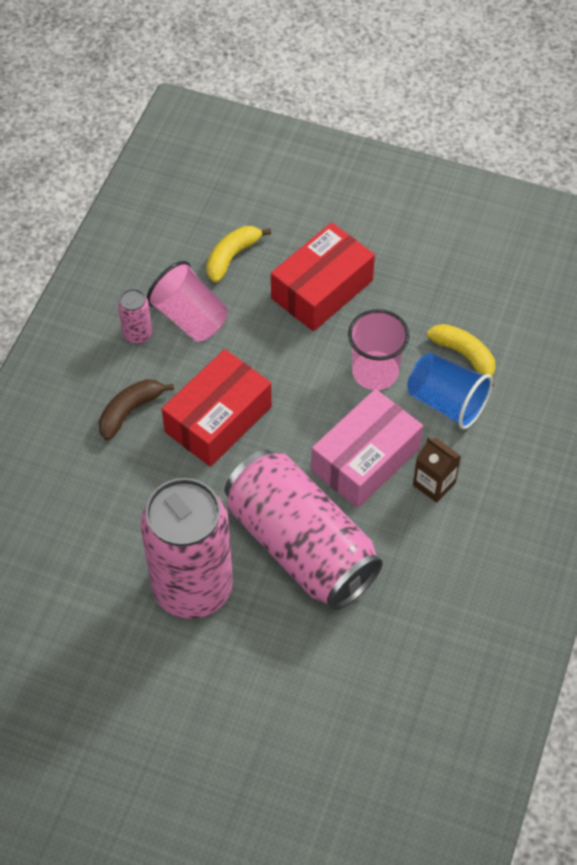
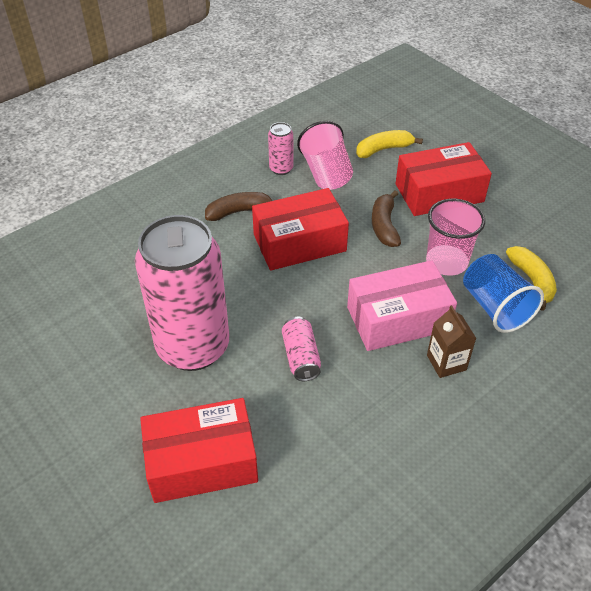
camera: 30 degrees right, 10 degrees down
pink can [224,450,383,610] -> pink can [282,317,321,381], size x0.41
none -> red box [140,398,258,503]
none -> brown banana [372,190,401,247]

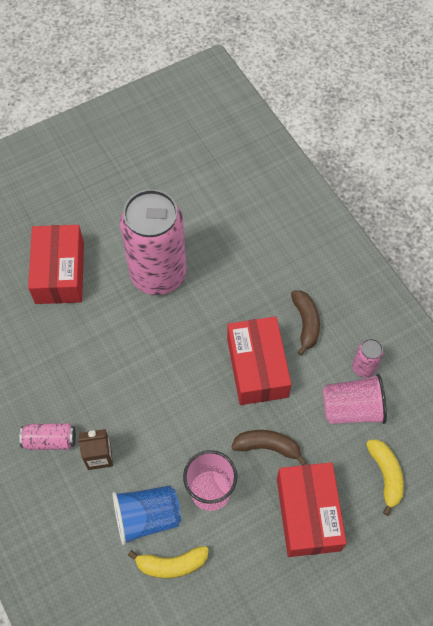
camera: 100 degrees right, 15 degrees up
pink can [282,317,321,381] -> pink can moved to [19,423,76,450]
pink box [347,260,457,351] -> none

